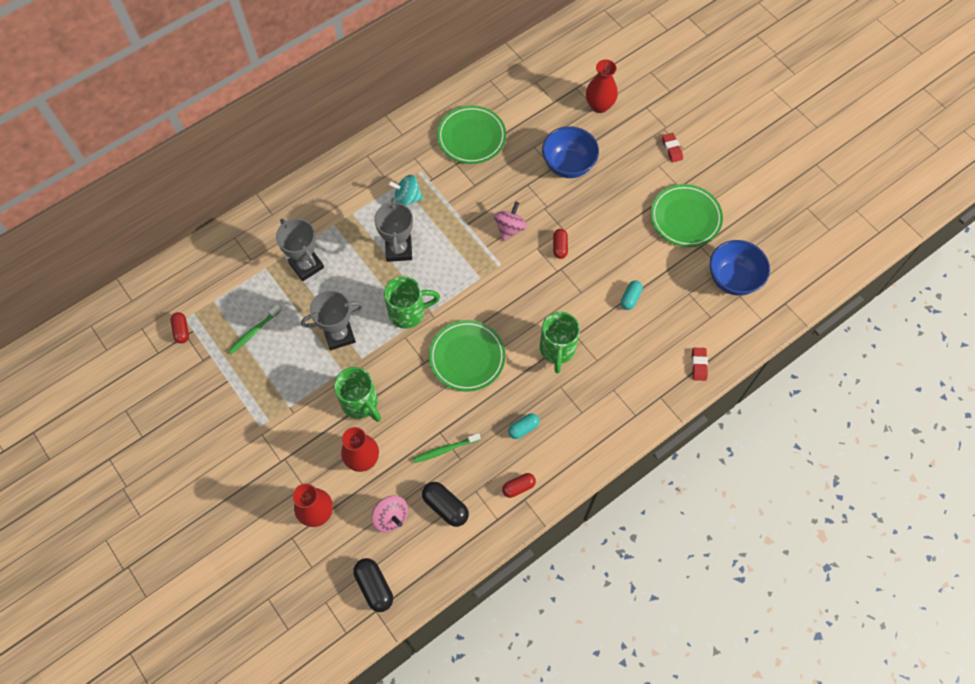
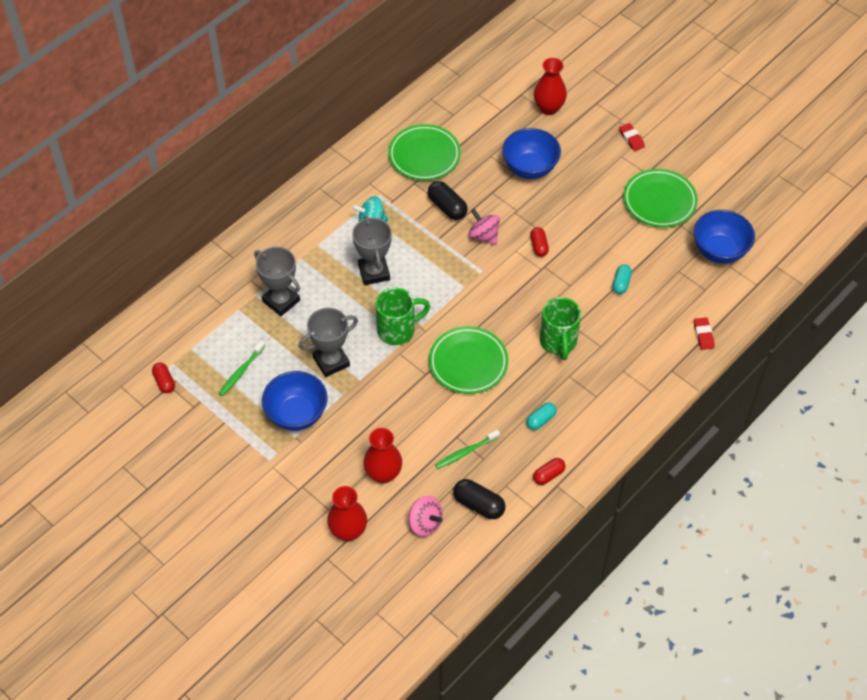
camera: 10 degrees left, 10 degrees down
green mug [334,367,381,422] -> none
black capsule [353,558,393,612] -> black capsule moved to [428,181,468,220]
pink spinning top [494,201,527,241] -> pink spinning top turned 60 degrees counterclockwise [468,208,500,245]
none -> blue bowl [262,371,328,431]

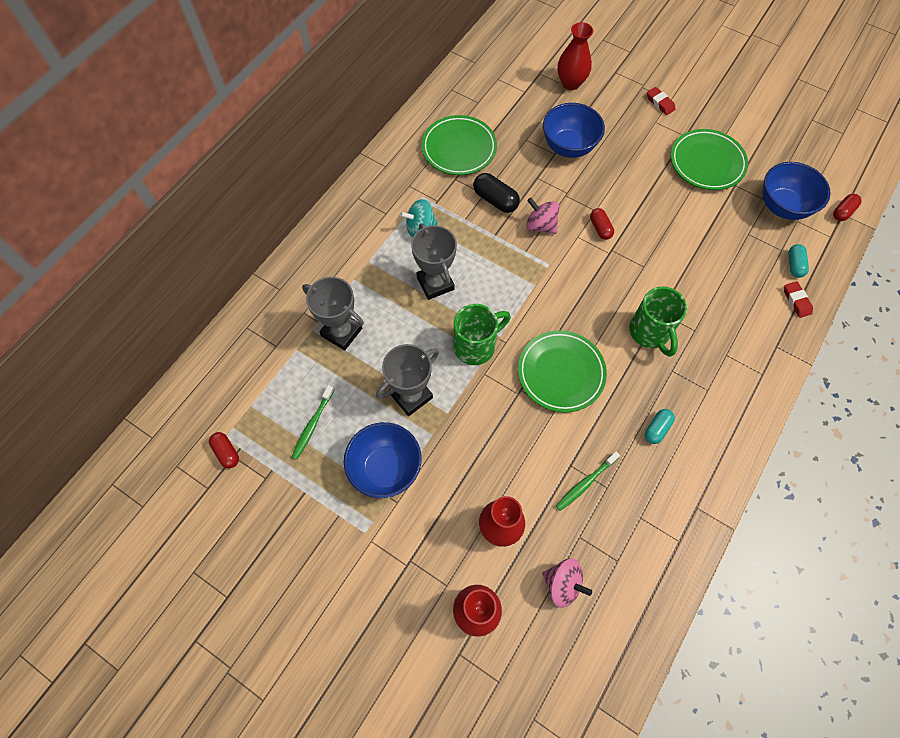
camera: 10 degrees left, 10 degrees up
black capsule [453,479,506,519] -> none
red capsule [533,458,566,485] -> red capsule moved to [833,194,861,221]
turquoise capsule [612,264,632,294] -> turquoise capsule moved to [788,244,809,278]

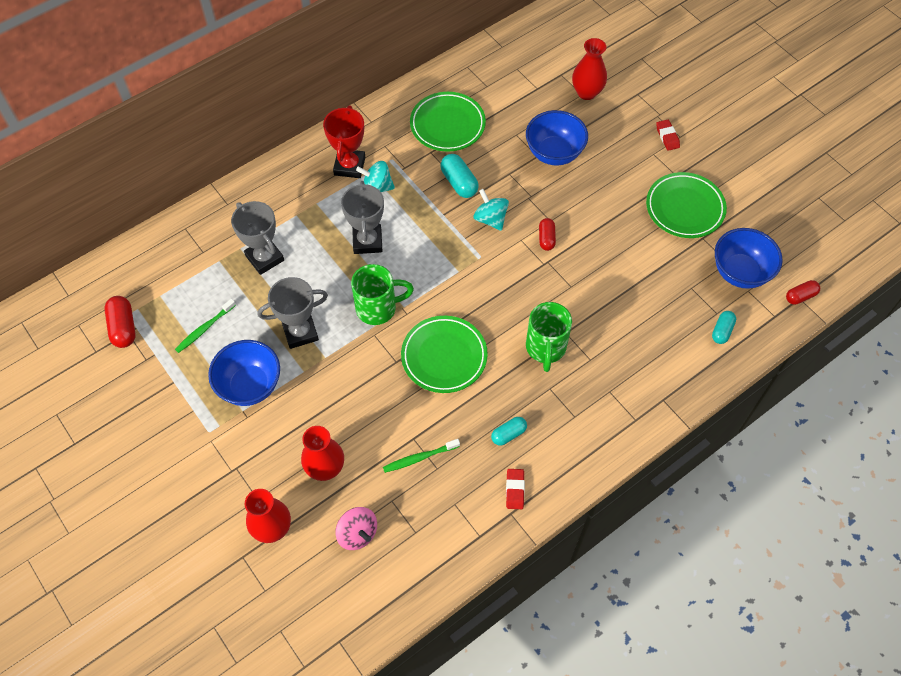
camera: 20 degrees right, 5 degrees down
red capsule [209,432,239,468] -> red capsule [104,296,136,348], size x1.52
black capsule [473,173,520,213] -> turquoise capsule [440,154,479,198]
pink spinning top [526,198,559,234] -> turquoise spinning top [473,189,509,231]
red eraser [784,281,813,318] -> red eraser moved to [506,469,525,509]
none -> red trophy [323,106,365,178]

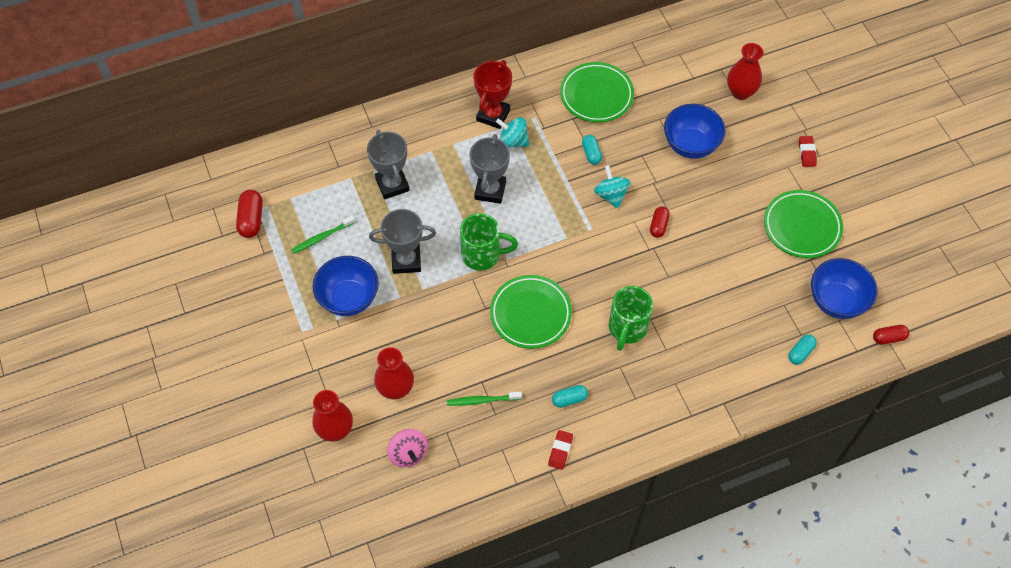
camera: 15 degrees right, 0 degrees up
turquoise capsule [440,154,479,198] -> turquoise capsule [582,135,602,165], size x0.66

